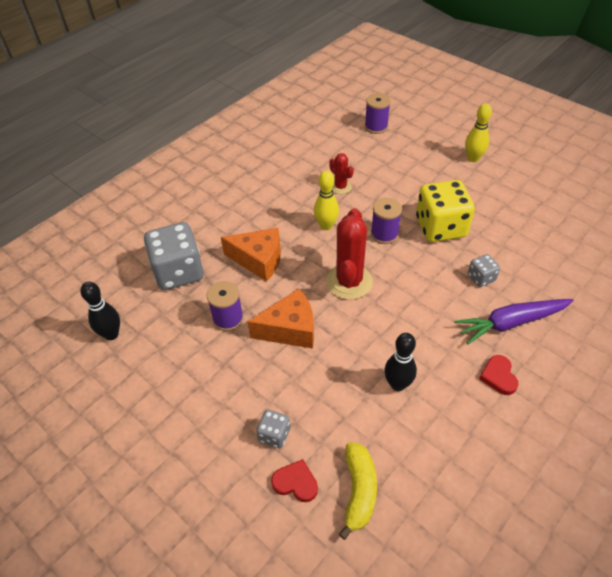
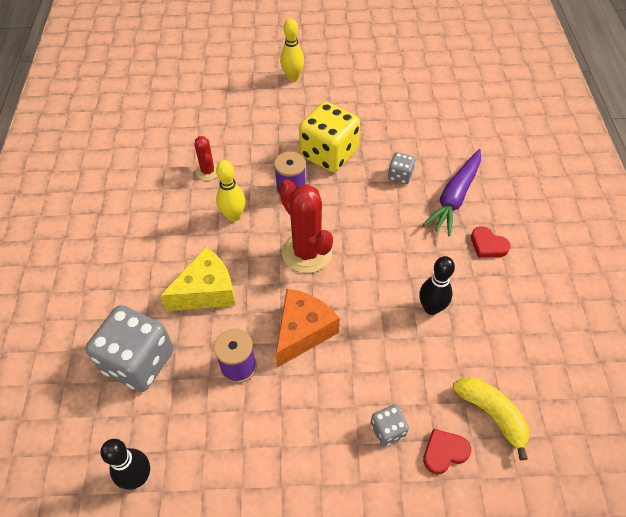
camera: 45 degrees left, 5 degrees up
orange cheese [221,228,281,282] -> yellow cheese [160,247,235,311]
red cactus [329,153,354,194] -> red cactus turned 60 degrees clockwise [195,136,217,181]
purple spool [365,93,391,134] -> none

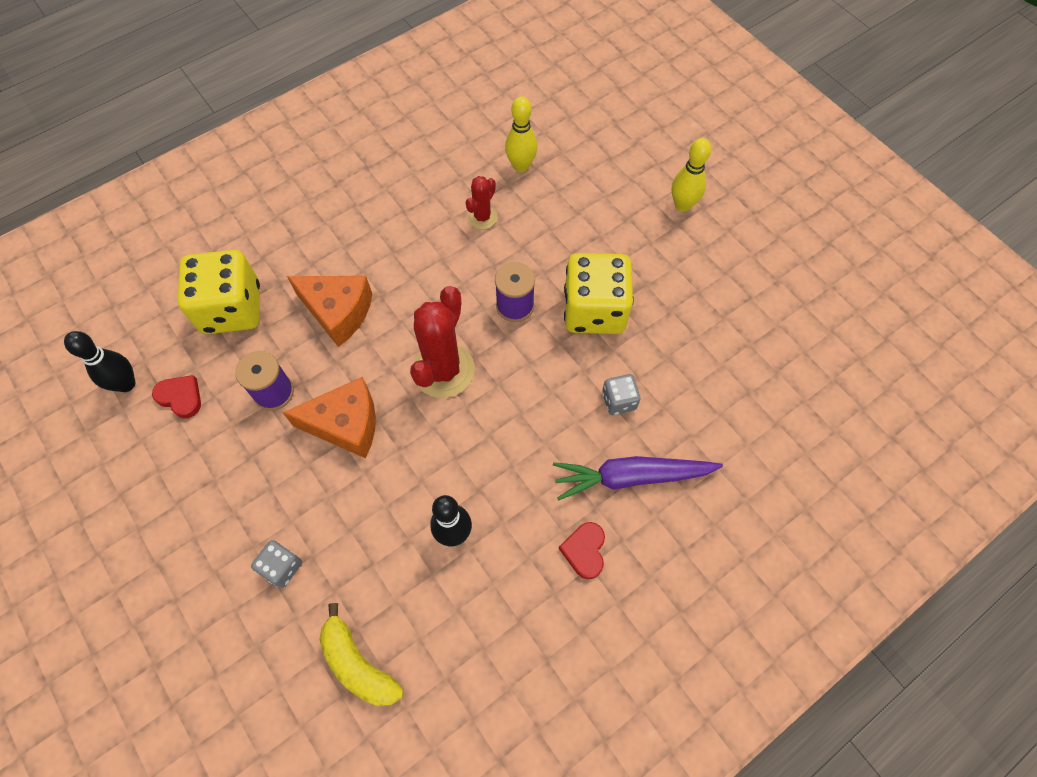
camera: 55 degrees right, 10 degrees up
grey dice [85,305,174,392] -> yellow dice [178,250,260,334]
yellow cheese [160,247,235,311] -> orange cheese [287,276,372,347]
yellow bowling pin [216,160,245,222] -> yellow bowling pin moved to [505,96,537,172]
red heart [423,429,471,474] -> red heart moved to [152,375,201,418]
yellow banana [453,377,529,460] -> yellow banana turned 120 degrees clockwise [319,603,403,706]

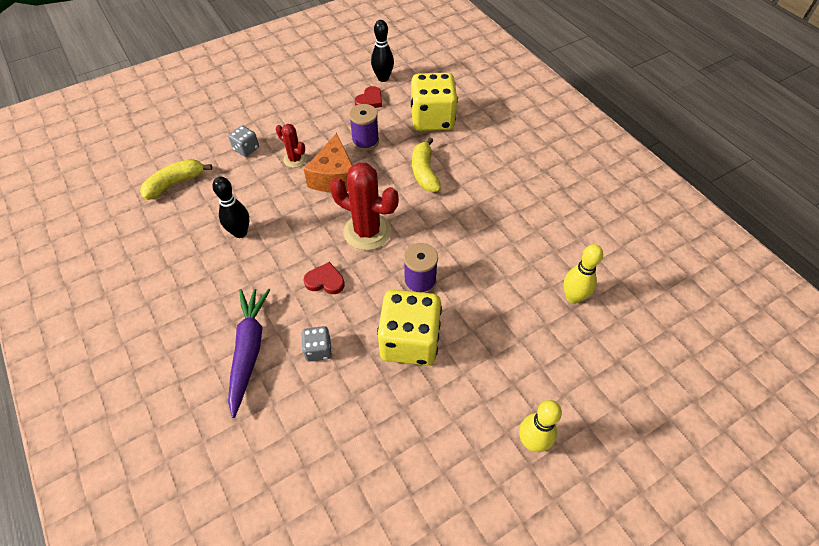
camera: 95 degrees right, 10 degrees down
orange cheese [287,276,372,347] -> yellow banana [412,138,441,192]
red cactus [466,176,498,229] -> red cactus moved to [276,124,307,168]
red heart [558,522,605,579] -> red heart moved to [304,262,345,294]

